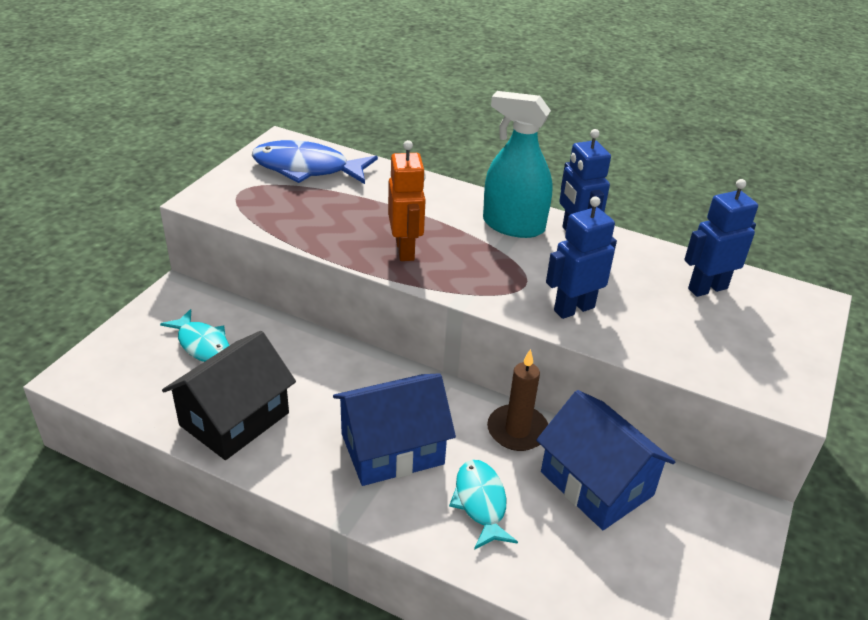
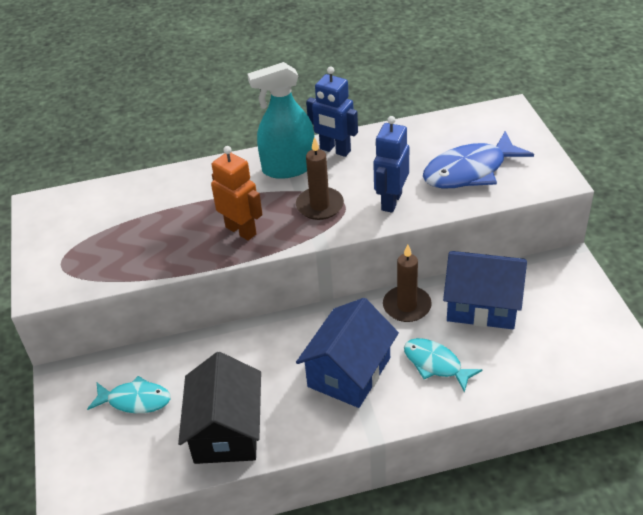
camera: 35 degrees left, 5 degrees up
blue fish [252,140,378,184] -> blue fish moved to [423,131,534,189]
blue robot [684,179,758,297] -> none
none -> brown candle [296,137,344,220]

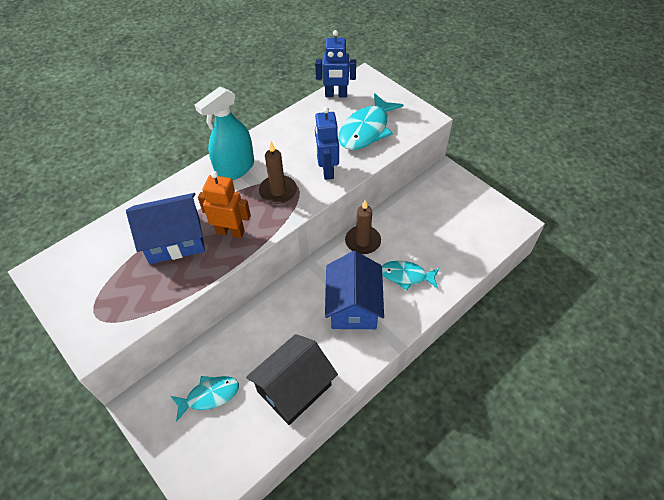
camera: 30 degrees left, 10 degrees up
black house [178,352,261,464] -> black house turned 75 degrees clockwise [246,334,338,425]
blue robot [306,66,358,157] -> blue robot moved to [315,30,356,97]
blue fish [423,131,534,189] -> turquoise fish [338,93,404,150]
blue house [443,251,527,329] -> blue house moved to [126,193,205,264]

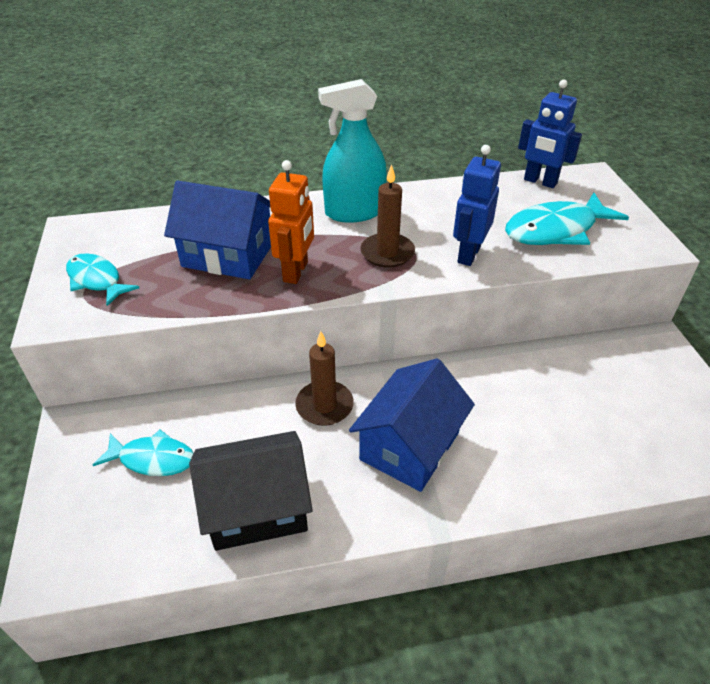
camera: 30 degrees right, 10 degrees down
orange robot [198,171,251,238] -> orange robot turned 60 degrees clockwise [268,160,314,284]
brown candle [345,200,381,254] -> brown candle moved to [295,331,354,426]
turquoise fish [382,261,440,290] -> turquoise fish moved to [66,253,139,306]

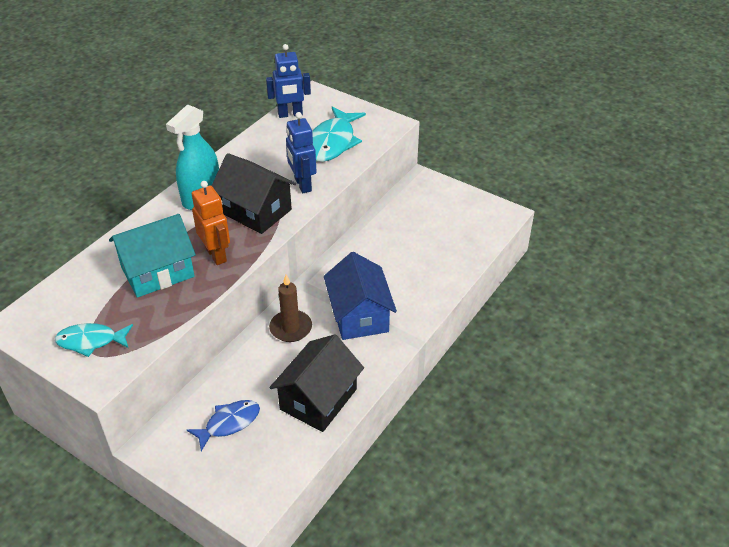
camera: 45 degrees left, 0 degrees up
turquoise fish [93,430,194,476] -> blue fish [187,400,260,451]
blue house [164,181,271,279] -> turquoise house [109,214,196,298]
brown candle [361,164,415,268] -> black house [212,153,296,234]

